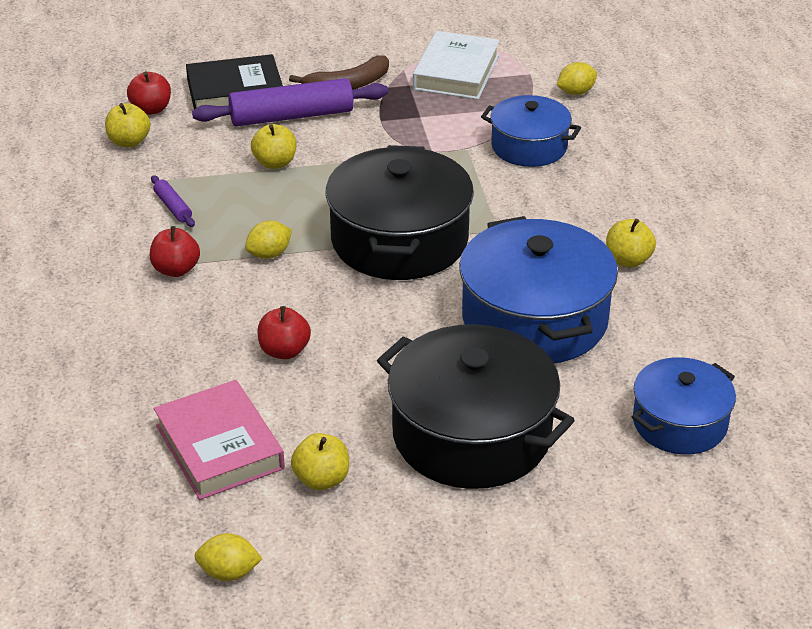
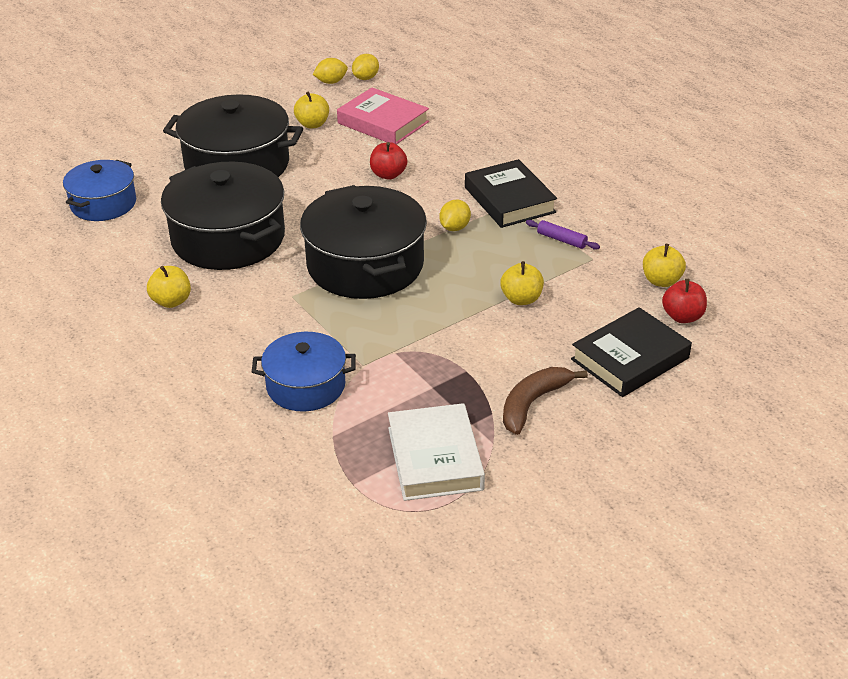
camera: 155 degrees right, 0 degrees up
red apple [150,226,200,277] -> black book [465,159,557,228]
purple rolling pin [192,78,388,126] -> none
blue pot [459,216,618,363] -> black pot [161,161,285,270]
yellow lemon [557,62,597,95] -> yellow lemon moved to [352,54,379,80]

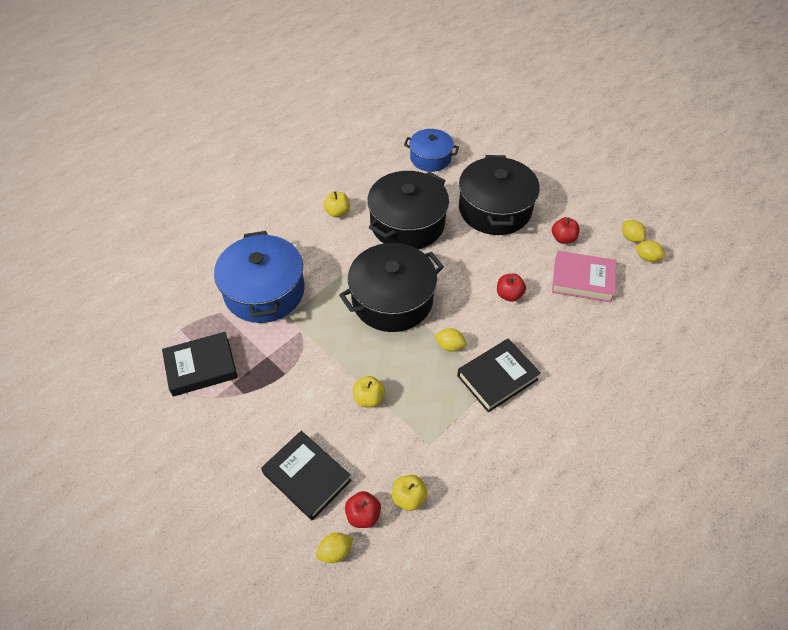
camera: 80 degrees right, 15 degrees up
blue pot [252,332,356,412] -> blue pot [214,231,305,323], size x1.67
yellow apple [294,91,329,129] -> red apple [552,217,580,244]
pink book [337,88,429,144] -> pink book turned 75 degrees clockwise [552,251,616,302]
white book [388,403,485,501] -> black book [162,332,238,397]
brown banana [503,367,588,435] -> none
purple rolling pin [526,220,600,250] -> none
none -> yellow lemon [316,533,354,563]

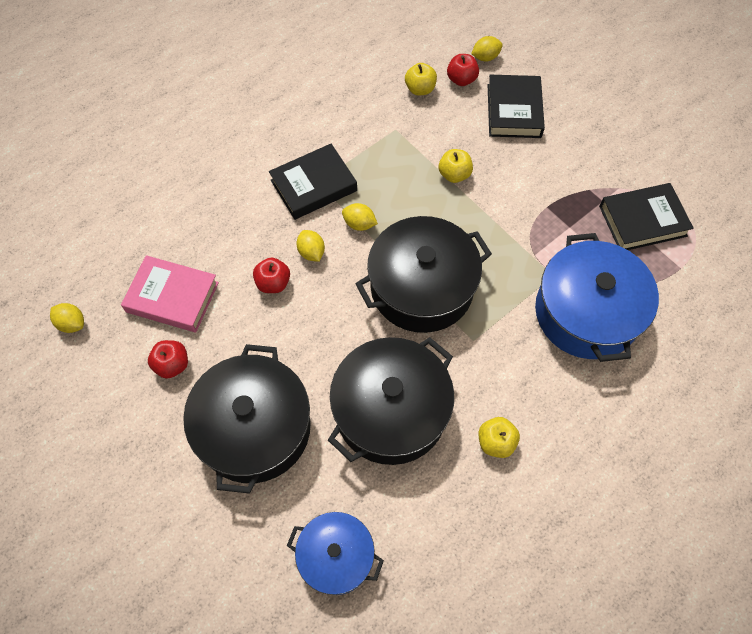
camera: 175 degrees left, 10 degrees up
black book [261,431,352,520] -> black book turned 45 degrees clockwise [488,75,545,138]
yellow lemon [622,220,646,242] -> yellow lemon moved to [296,230,325,262]

